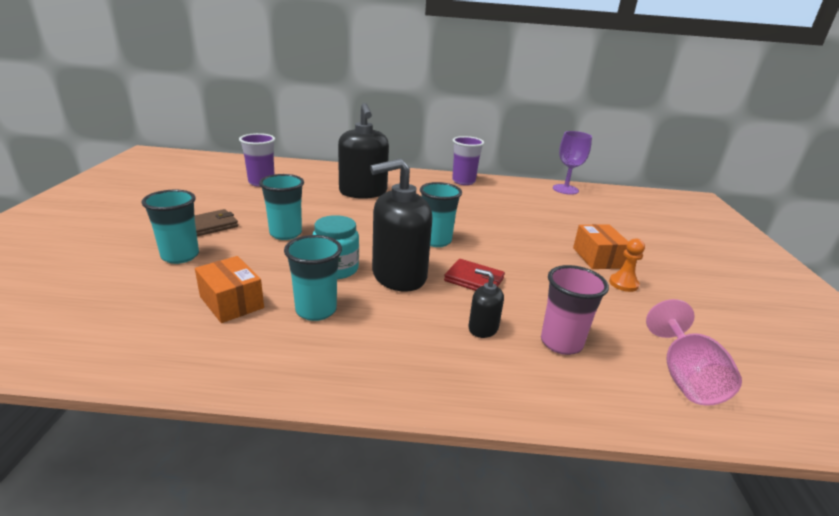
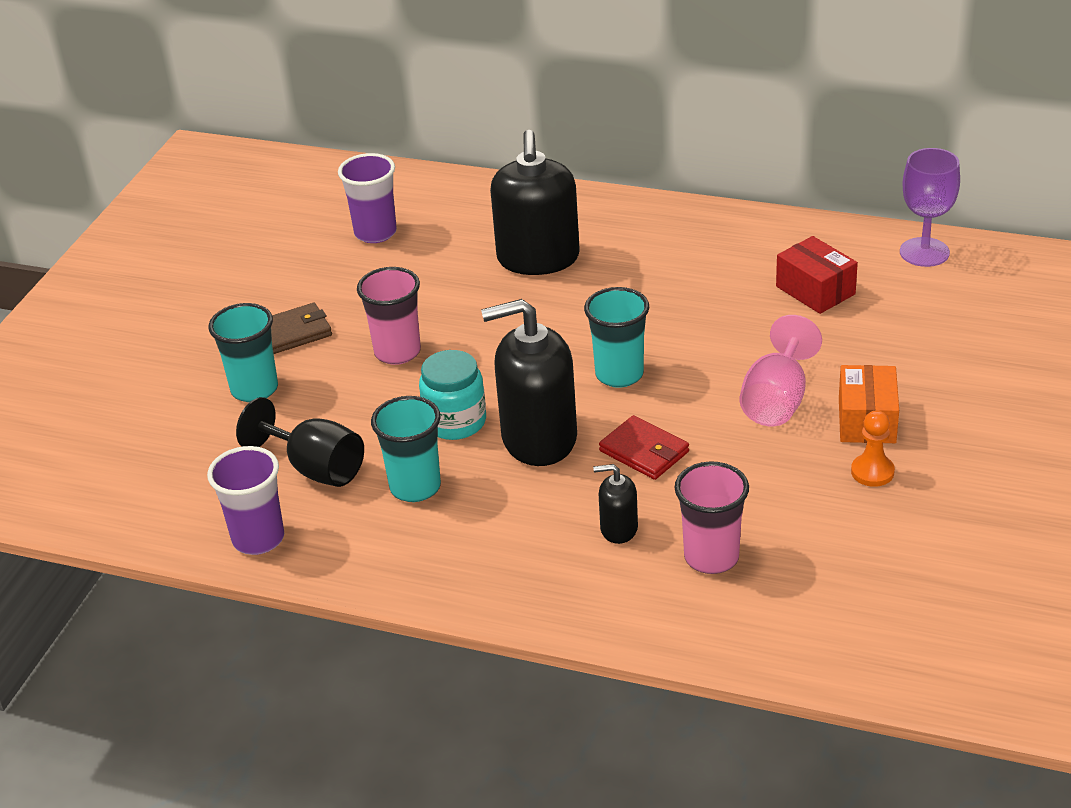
camera: 20 degrees right, 10 degrees up
orange box [195,256,264,323] -> black goblet [236,397,364,487]
turquoise cup [259,174,304,240] -> pink cup [357,267,421,365]
purple cup [452,136,484,185] -> purple cup moved to [207,446,284,555]
black soap dispenser [468,269,504,338] -> black soap dispenser turned 45 degrees counterclockwise [593,464,638,544]
pink goblet [646,299,742,406] -> pink goblet moved to [739,315,822,426]
none -> red box [776,236,858,314]

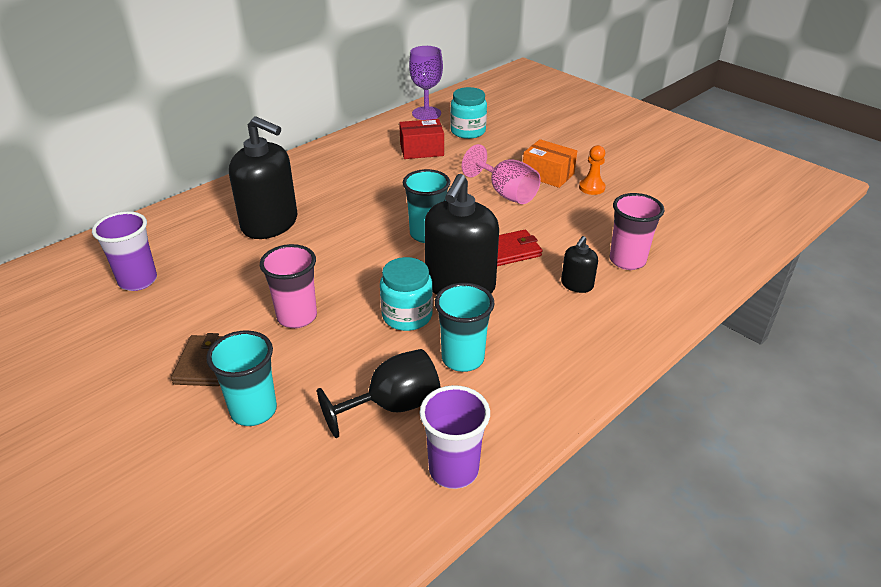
camera: 65 degrees left, 0 degrees up
none -> turquoise jar [450,87,487,139]

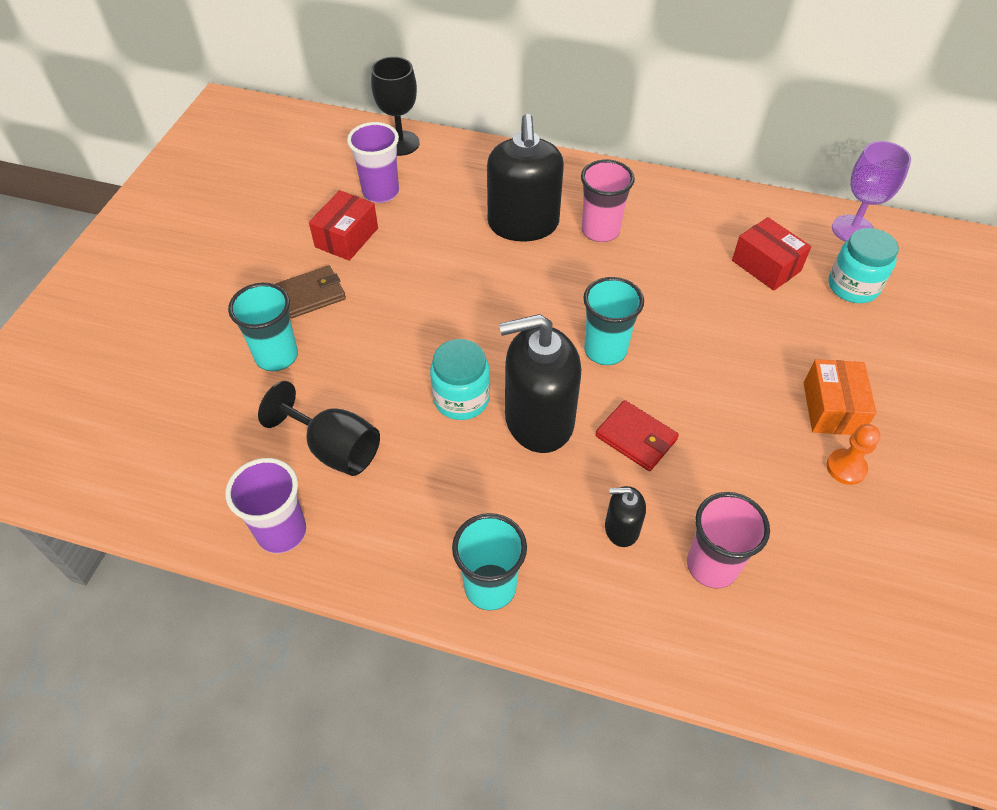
camera: 60 degrees right, 15 degrees up
pink cup [260,244,317,328] -> pink cup moved to [581,159,635,242]
turquoise cup [435,283,495,372] -> turquoise cup moved to [452,513,527,611]
pink goblet [462,144,541,204] -> none
none -> red box [309,190,378,261]
none -> black goblet [371,57,420,156]

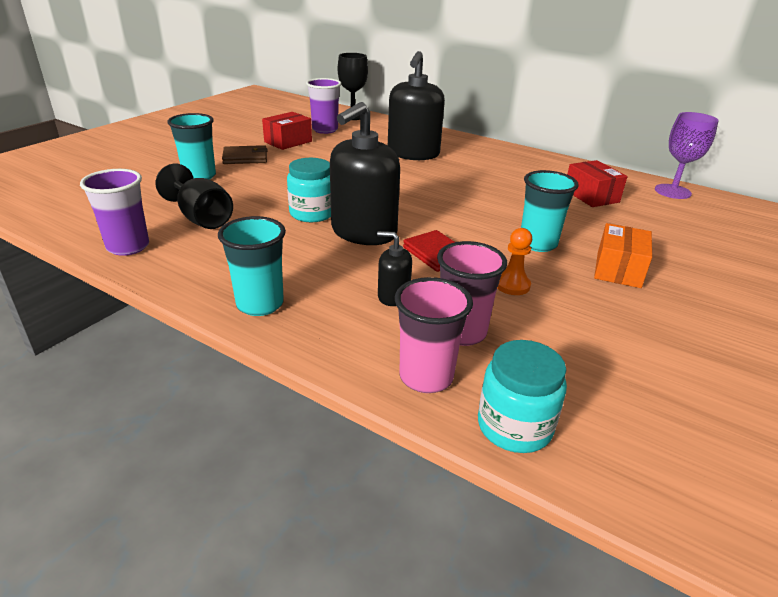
camera: 15 degrees right, 20 degrees down
black soap dispenser [499,314,581,453] -> black soap dispenser turned 60 degrees counterclockwise [330,102,400,245]
pink cup [581,159,635,242] -> pink cup moved to [395,277,473,393]
turquoise cup [583,277,644,365] -> turquoise cup moved to [521,170,579,252]
orange pawn [826,424,880,485] -> orange pawn moved to [497,228,532,295]
turquoise jar [829,228,899,303] -> turquoise jar moved to [478,340,567,453]

